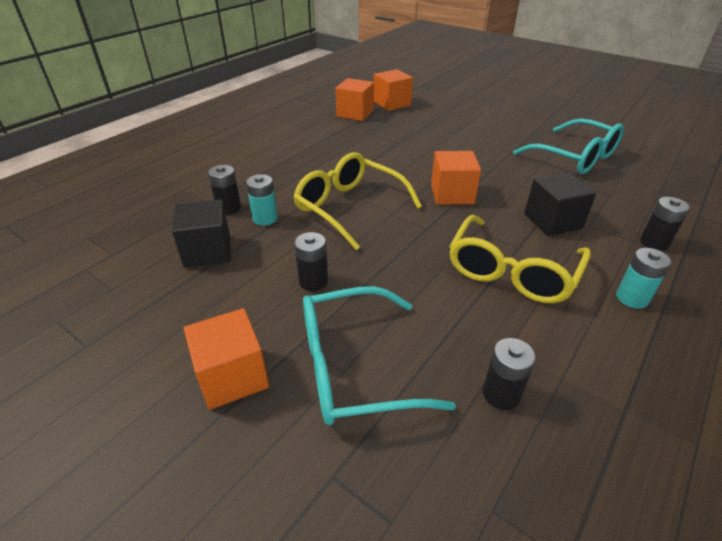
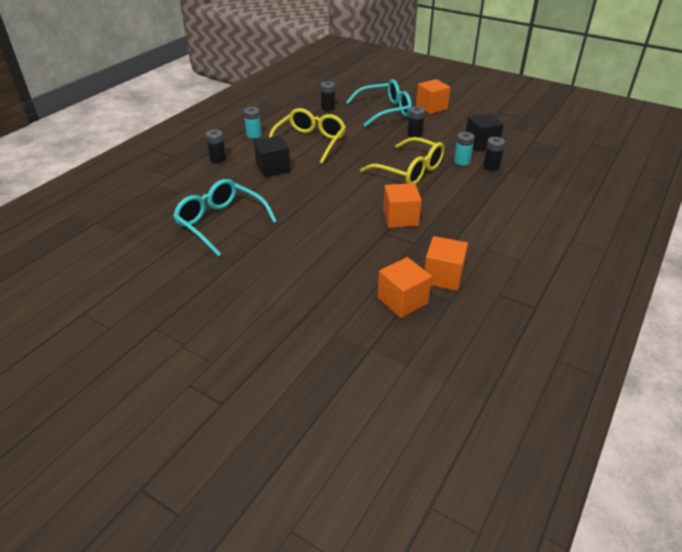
camera: 175 degrees right, 0 degrees up
orange cube [431,151,481,205] -> orange cube moved to [383,183,422,228]

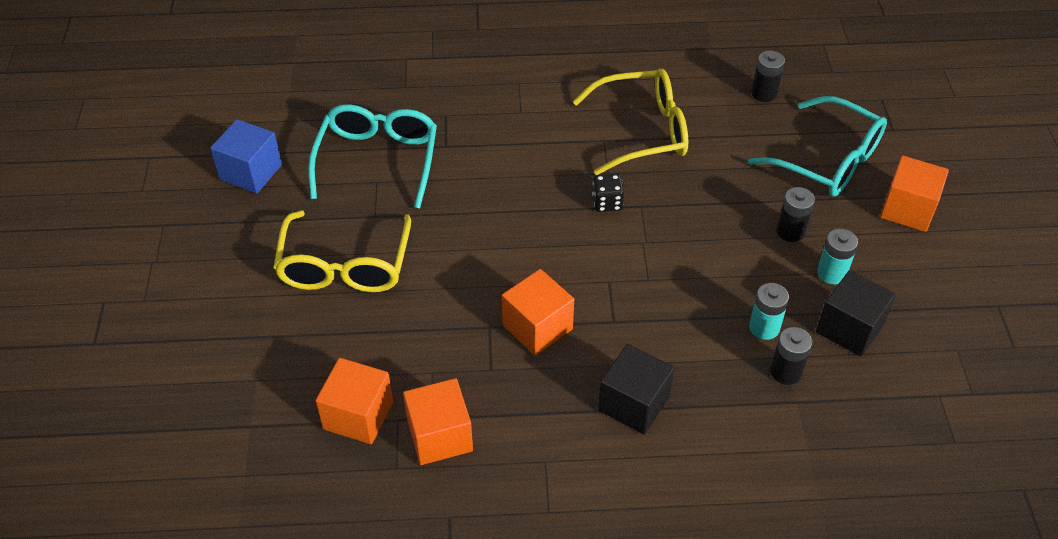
camera: 55 degrees right, 10 degrees up
black battery [206,130,226,163] -> none
turquoise battery [244,107,262,138] -> turquoise battery moved to [817,228,858,284]
black cube [254,136,290,177] -> black cube moved to [598,344,674,434]
yellow glasses [360,137,445,184] -> yellow glasses moved to [273,210,411,292]
none -> blue cube [210,119,282,194]
none -> black dice [592,174,624,212]

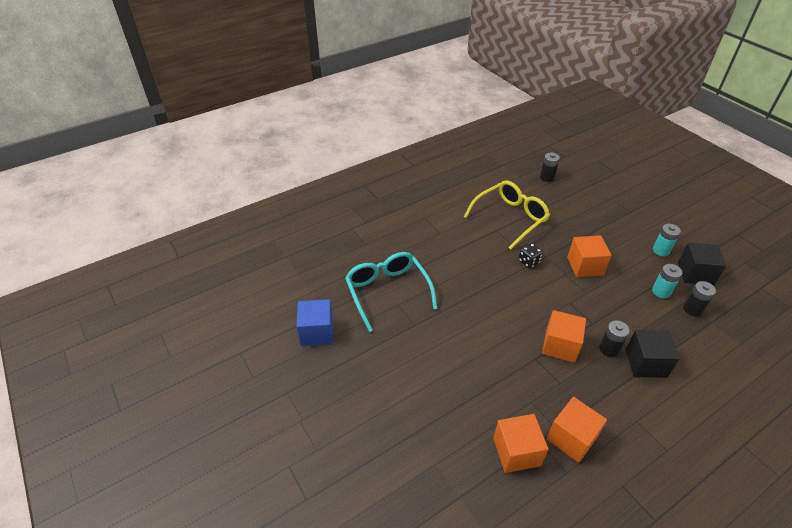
camera: 30 degrees left, 5 degrees down
yellow glasses [273,210,411,292] -> none
turquoise glasses [748,96,887,196] -> none
black battery [776,187,815,242] -> black battery moved to [599,320,630,357]
orange cube [880,156,949,232] -> orange cube moved to [567,235,612,277]

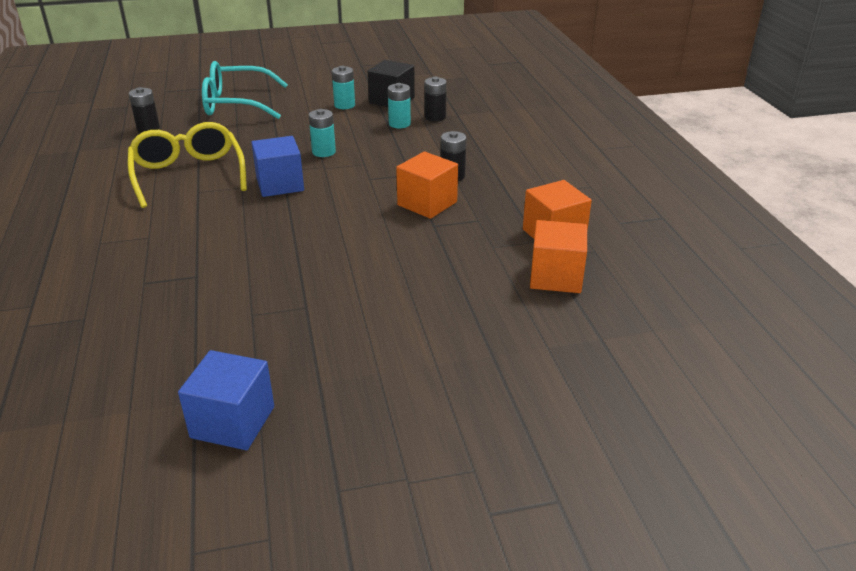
camera: 70 degrees left, 10 degrees down
turquoise glasses [345,252,438,332] -> turquoise glasses moved to [202,61,288,119]
black dice [518,243,543,269] -> blue cube [251,136,304,197]
orange cube [567,235,612,277] -> turquoise battery [309,109,336,157]
black cube [625,330,680,378] -> none

